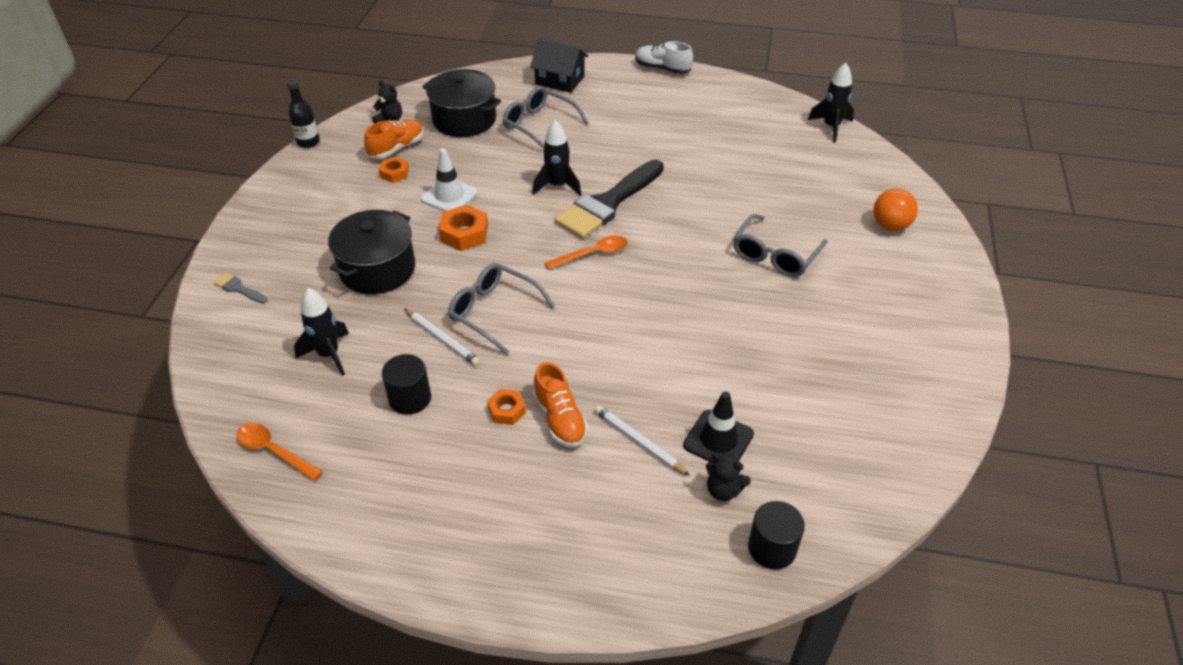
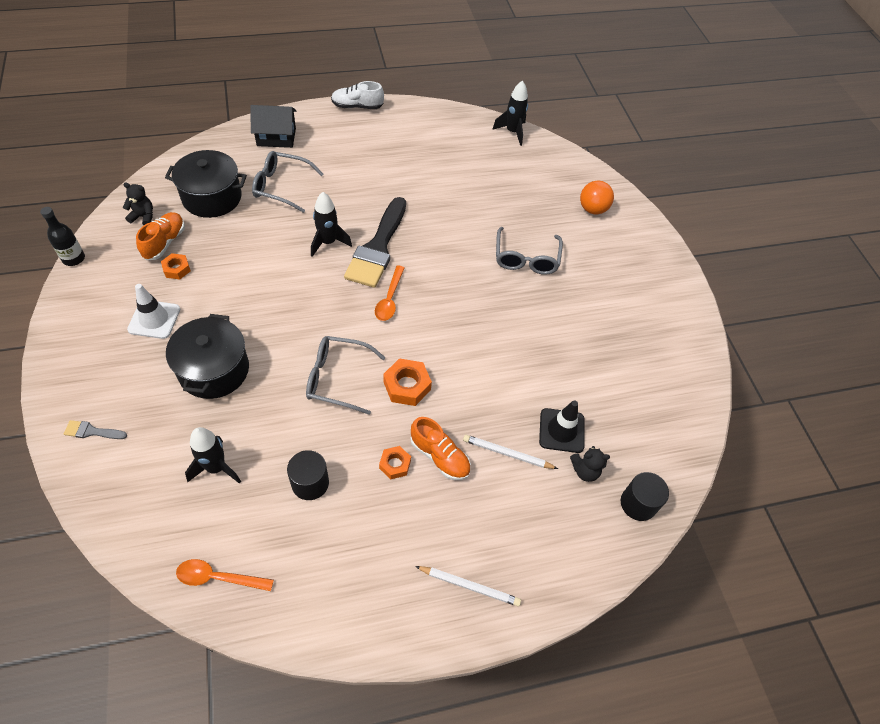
camera: 30 degrees left, 10 degrees up
white pencil [404,308,480,366] -> white pencil moved to [415,566,521,606]
white traffic cone [421,148,478,212] -> white traffic cone moved to [127,284,180,339]
orange nut [439,205,488,251] -> orange nut moved to [383,358,432,406]
orange spoon [545,235,628,269] -> orange spoon turned 150 degrees clockwise [375,266,404,321]

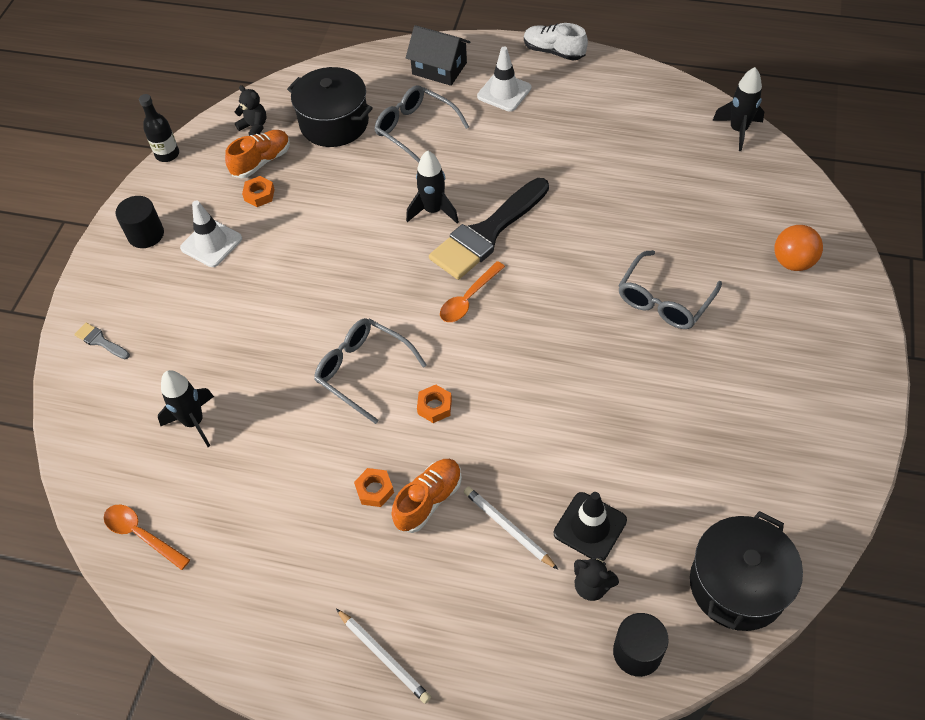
camera: 35 degrees right, 0 degrees up
black pot [166,314,249,399] -> black pot moved to [690,511,803,631]
black cylinder [287,450,329,500] -> black cylinder moved to [116,196,164,248]
orange nut [383,358,432,406] -> orange nut [417,385,452,423], size x0.63
orange shoe [410,417,471,480] -> orange shoe turned 120 degrees counterclockwise [392,459,462,533]
none -> white traffic cone [477,47,531,112]

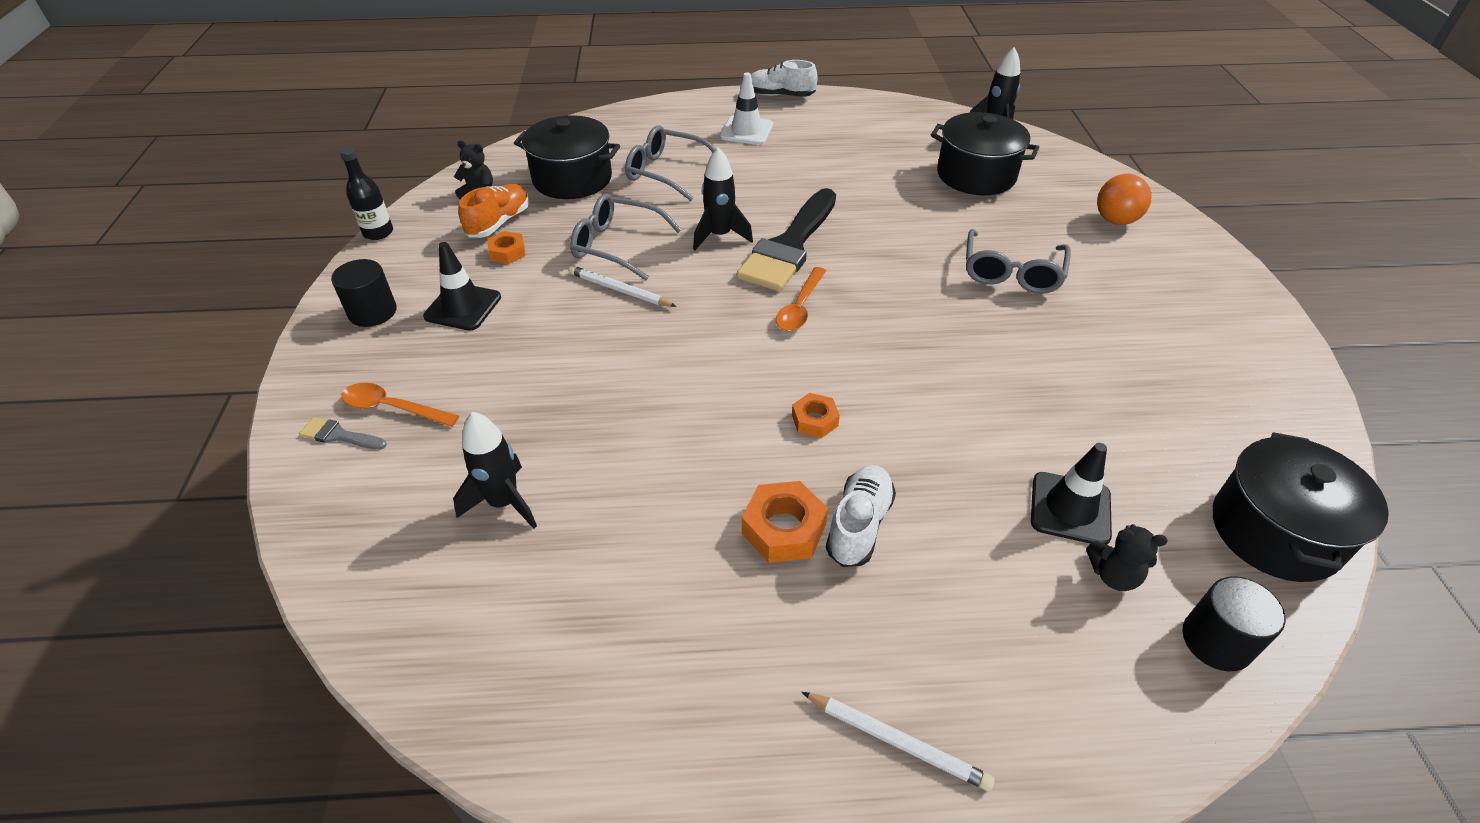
camera: 20 degrees left, 10 degrees down
orange spoon [104,504,190,570] -> orange spoon moved to [341,383,459,427]
white traffic cone [180,200,242,267] -> black traffic cone [423,242,501,331]
grey glasses [314,318,427,424] -> grey glasses moved to [570,193,682,280]
orange nut [354,468,394,507] -> orange nut [742,481,828,563], size x1.58
orange shoe [392,459,462,533] -> white shoe [826,465,896,567]
black house [406,25,470,86] -> none
white pencil [464,486,558,570] -> white pencil moved to [568,265,677,307]
none -> black pot [931,112,1040,195]

